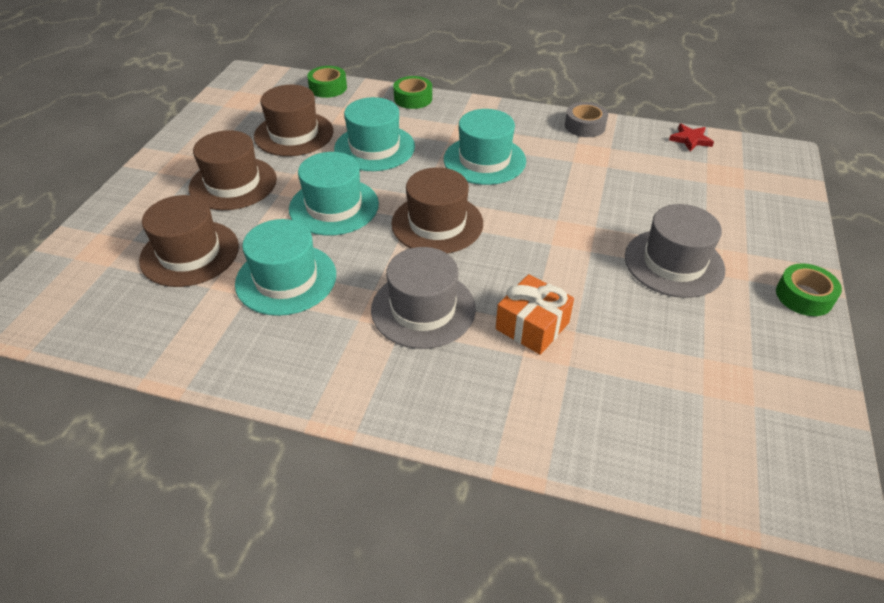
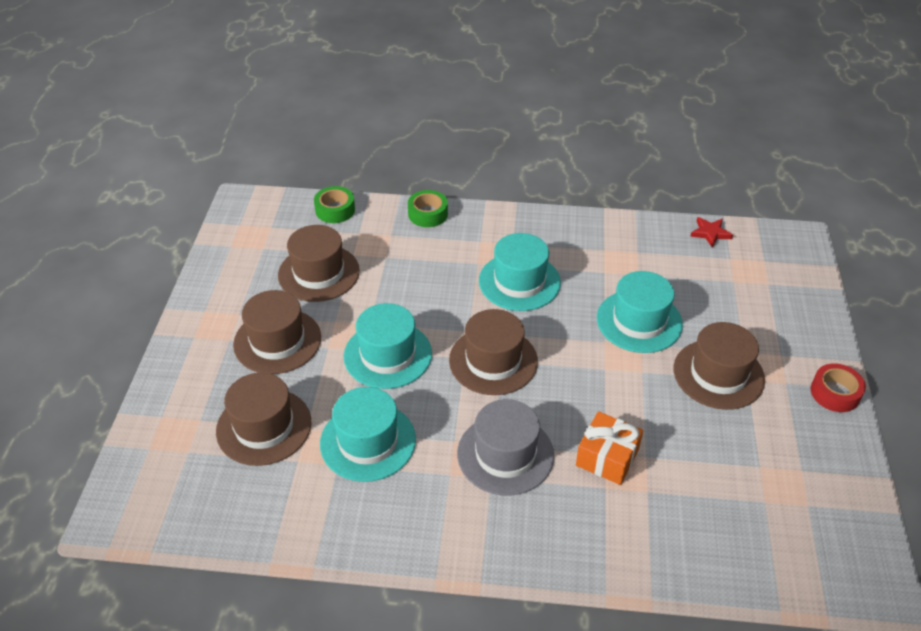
camera: 10 degrees left, 0 degrees up
turquoise hat [334,97,415,171] -> turquoise hat moved to [597,271,683,353]
grey tape [565,102,608,137] -> none
grey hat [625,204,725,298] -> brown hat [674,322,765,410]
green tape [776,263,842,316] -> red tape [811,363,866,412]

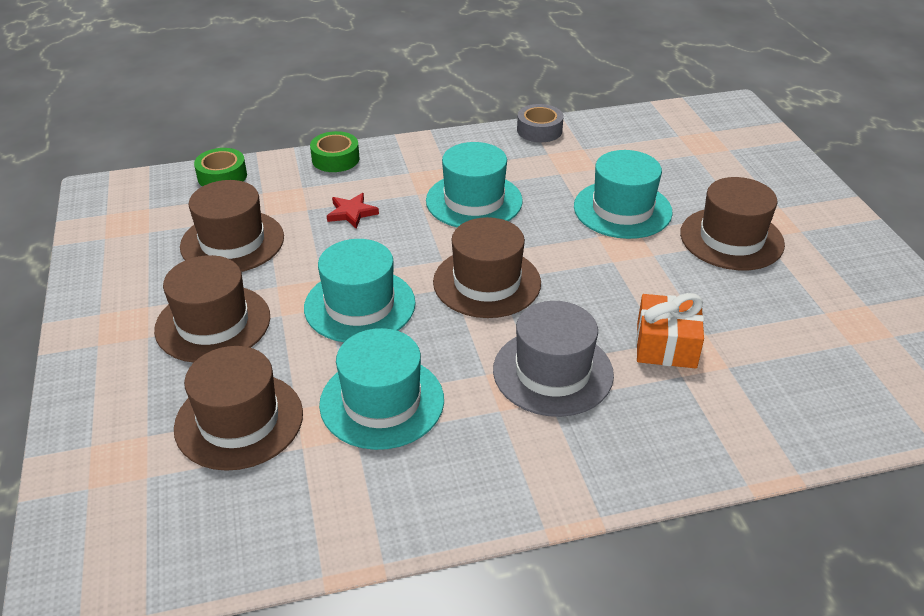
camera: 20 degrees left, 5 degrees down
red star [690,217,733,248] -> red star moved to [327,193,379,229]
red tape [811,363,866,412] -> none
none -> grey tape [517,104,564,142]

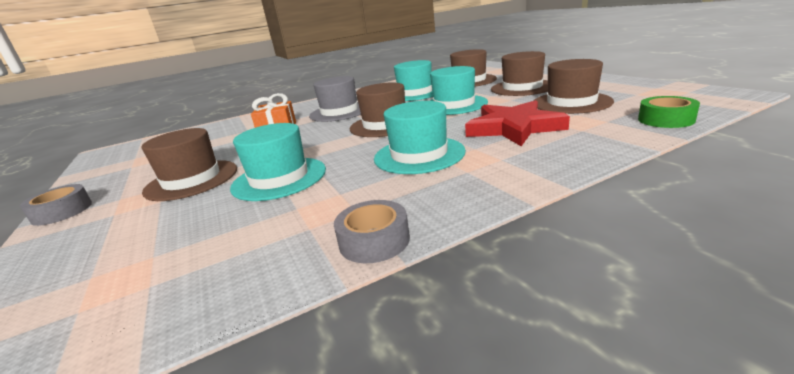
camera: 170 degrees right, 15 degrees down
green tape [310,131,360,172] -> none
red star [327,193,379,229] -> red star [465,100,570,146], size x2.16
none -> grey tape [20,184,92,226]

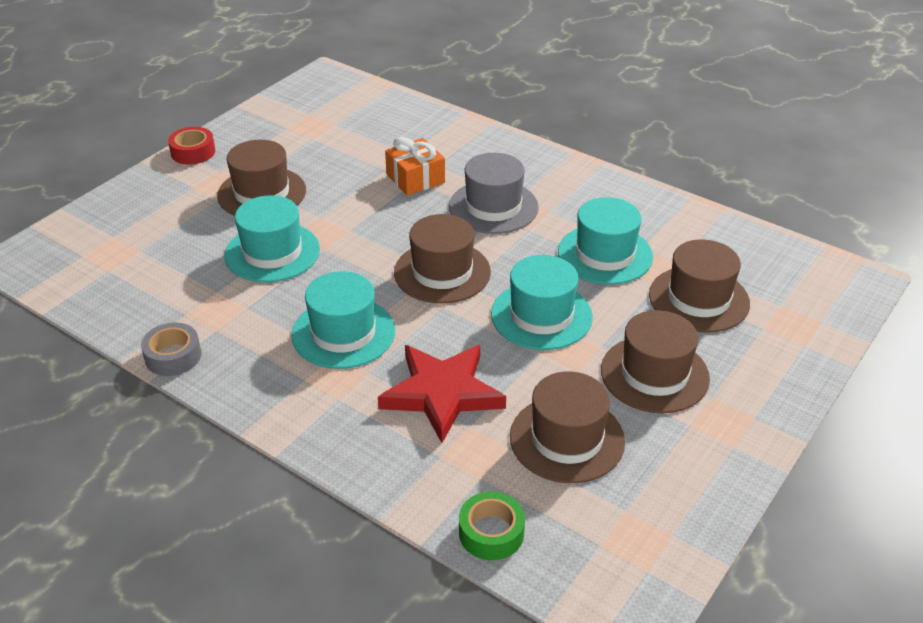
camera: 60 degrees right, 15 degrees up
grey tape [20,184,92,226] -> red tape [168,127,215,165]

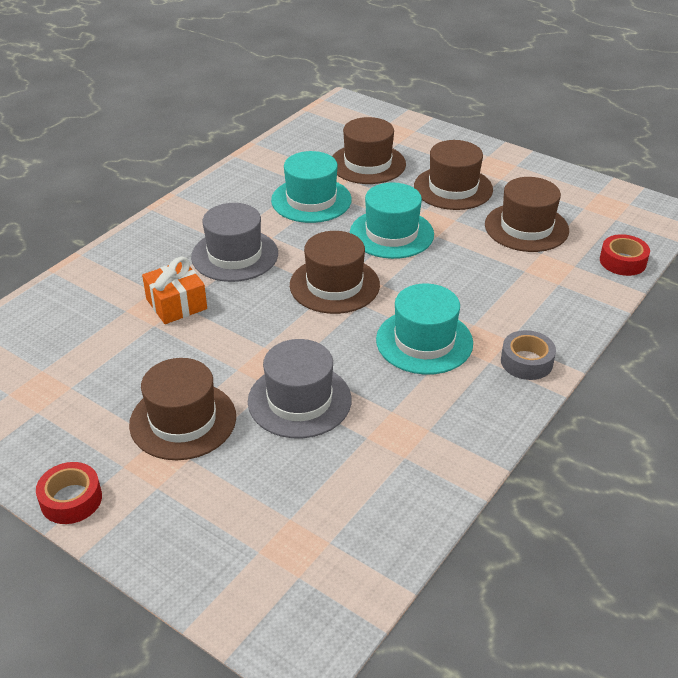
camera: 90 degrees left, 0 degrees up
grey tape [141,323,201,376] -> grey tape moved to [501,330,556,380]
turquoise hat [225,195,320,282] -> grey hat [248,339,352,438]
red star [378,345,506,443] -> none
green tape [459,492,525,560] -> red tape [600,234,650,276]

